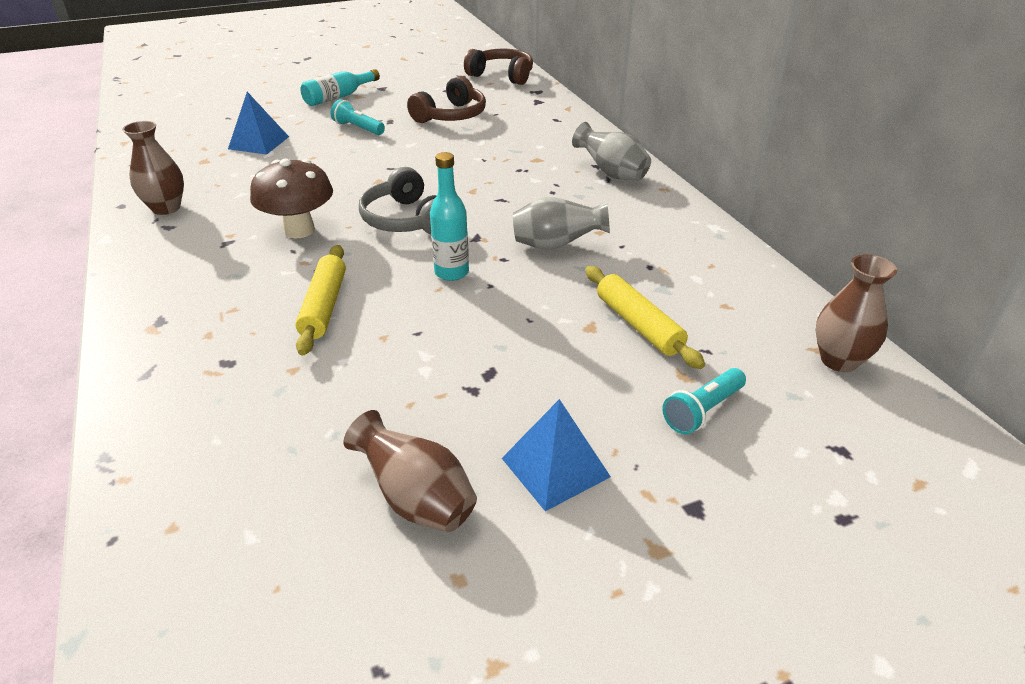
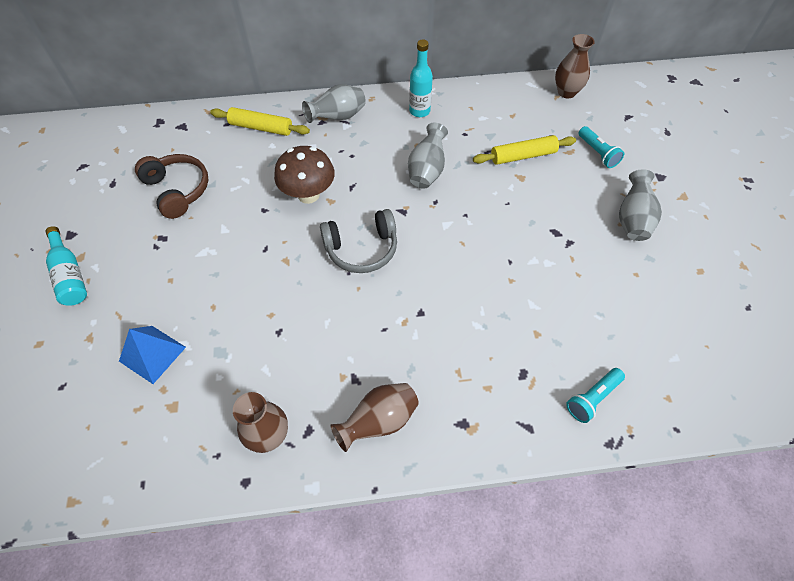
camera: 75 degrees left, 20 degrees up
brown mushroom [250,159,333,238] -> brown mushroom moved to [274,146,335,204]
yellow rolling pin [295,245,346,356] -> yellow rolling pin moved to [210,107,310,136]
turquoise flashlight [331,99,385,135] -> turquoise flashlight moved to [566,368,625,423]
brown vase [343,410,477,532] -> brown vase moved to [331,383,419,452]
turquoise bottle [430,152,469,281] -> turquoise bottle moved to [409,39,433,117]
brown headphones [464,49,533,85] -> none
blue pyramid [502,399,611,511] -> grey vase [619,169,662,241]

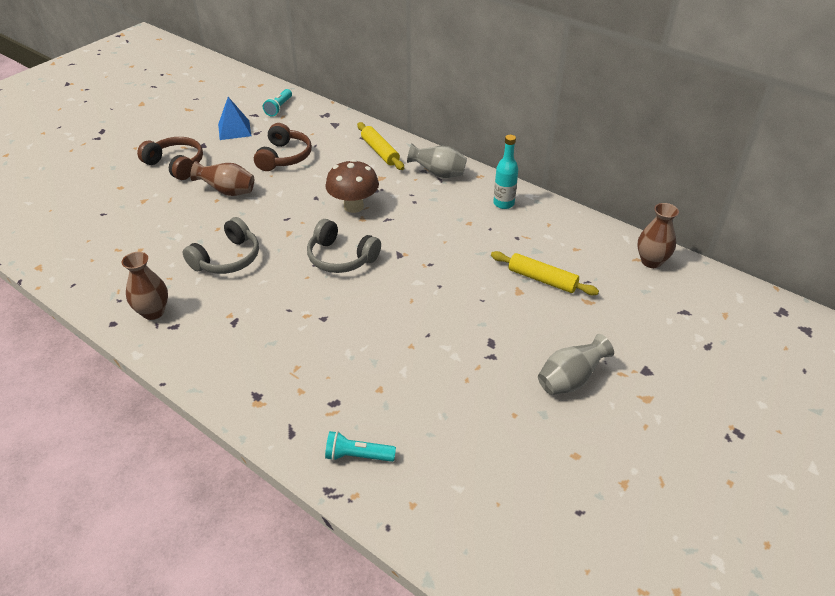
camera: 45 degrees right, 15 degrees down
turquoise bottle [45,226,87,306] -> brown headphones [137,137,203,180]
blue pyramid [119,326,186,384] -> blue pyramid moved to [218,97,251,140]
brown vase [331,383,419,452] -> brown vase moved to [190,161,254,196]
grey vase [408,123,448,189] -> none
turquoise flashlight [578,126,624,168] -> turquoise flashlight moved to [263,89,292,116]
none -> grey headphones [183,217,259,274]

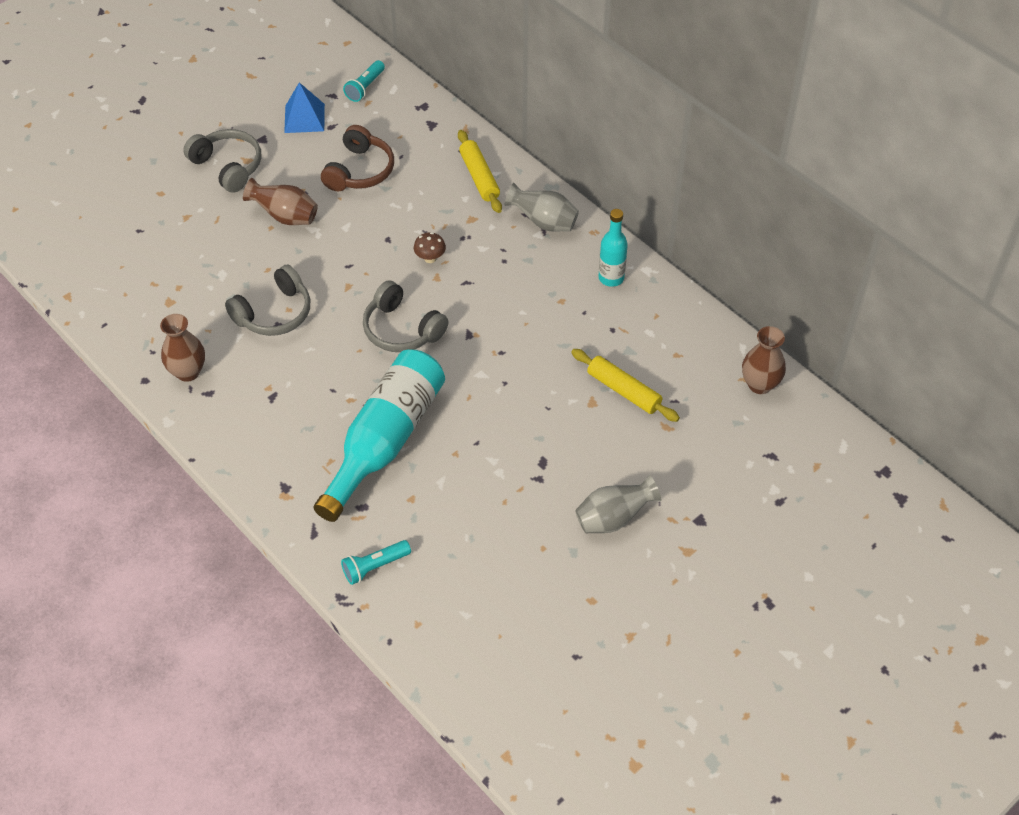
camera: 10 degrees right, 10 degrees up
brown headphones [137,137,203,180] -> grey headphones [183,129,261,193]
brown mushroom [325,159,379,213] -> brown mushroom [414,232,446,263], size x0.51
turquoise flashlight [325,431,396,462] -> turquoise flashlight turned 45 degrees counterclockwise [341,540,411,585]
none -> turquoise bottle [313,350,445,522]

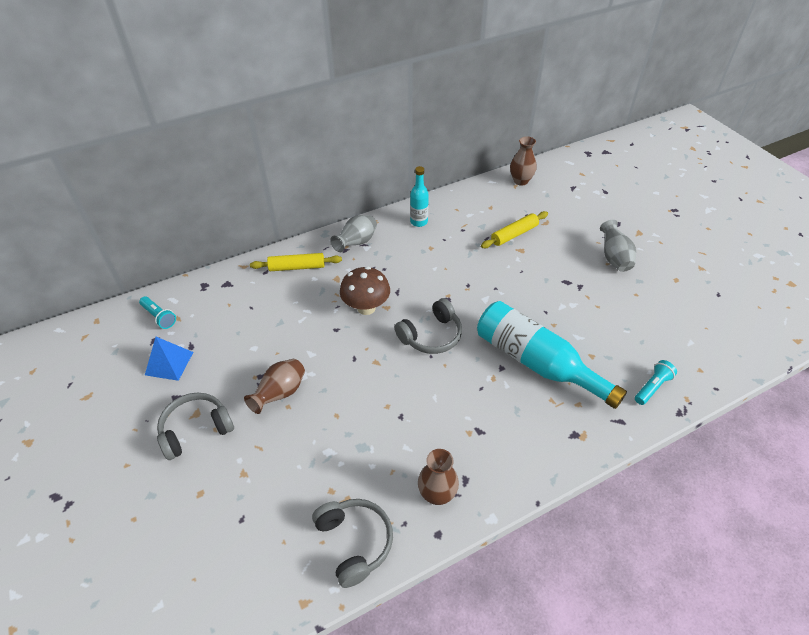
camera: 75 degrees left, 5 degrees down
grey headphones [225,265,310,336] -> grey headphones moved to [312,499,393,588]
brown headphones [321,125,394,191] -> none
turquoise flashlight [341,540,411,585] -> turquoise flashlight turned 120 degrees counterclockwise [635,360,677,405]
brown mushroom [414,232,446,263] -> brown mushroom [340,266,390,315], size x1.97

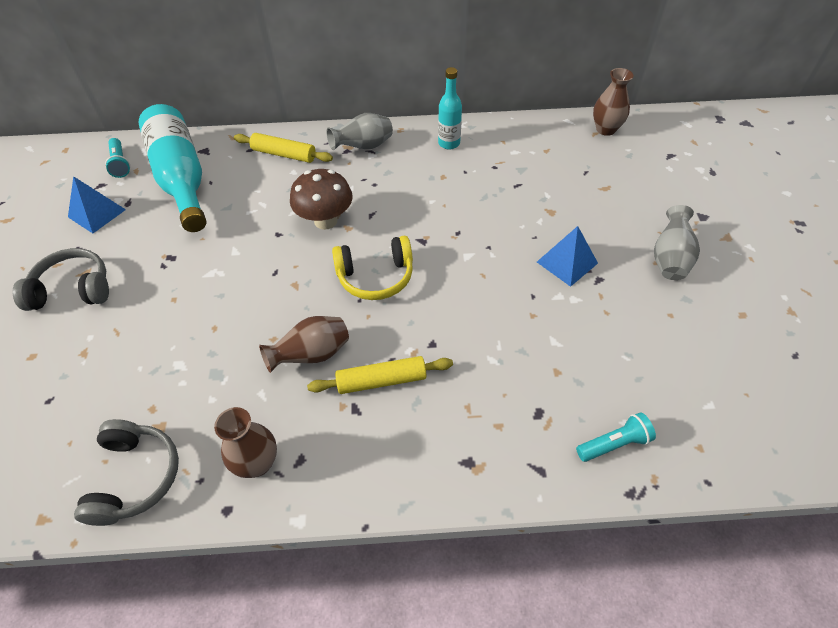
camera: 25 degrees right, 5 degrees up
brown vase [244,359,305,414] -> brown vase moved to [259,316,349,373]
grey headphones [395,298,462,354] -> yellow headphones [332,236,413,300]
turquoise bottle [477,301,627,409] -> turquoise bottle moved to [139,104,206,232]
yellow rolling pin [481,211,548,248] -> yellow rolling pin moved to [307,356,453,394]
none -> blue pyramid [537,226,598,287]

